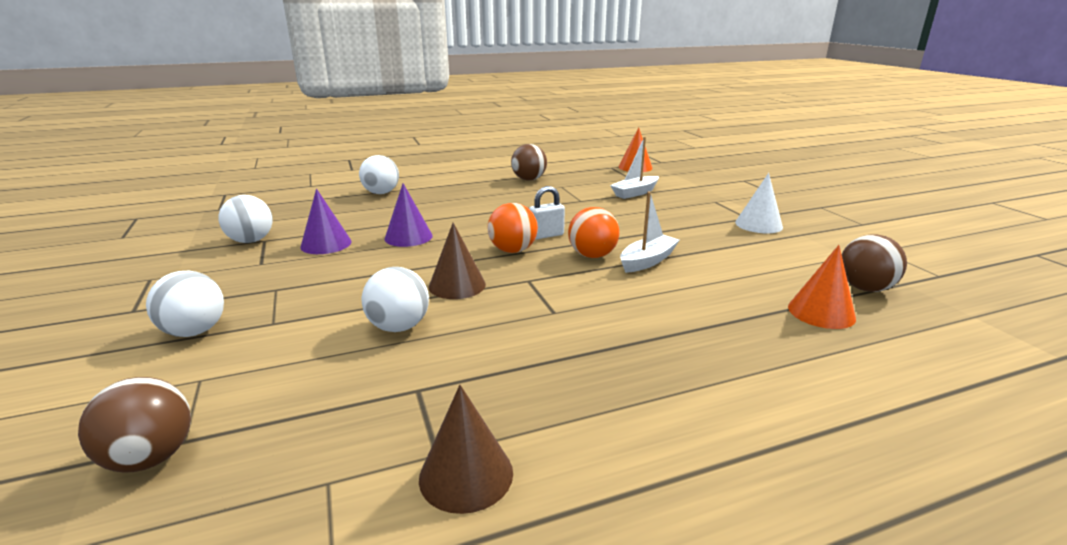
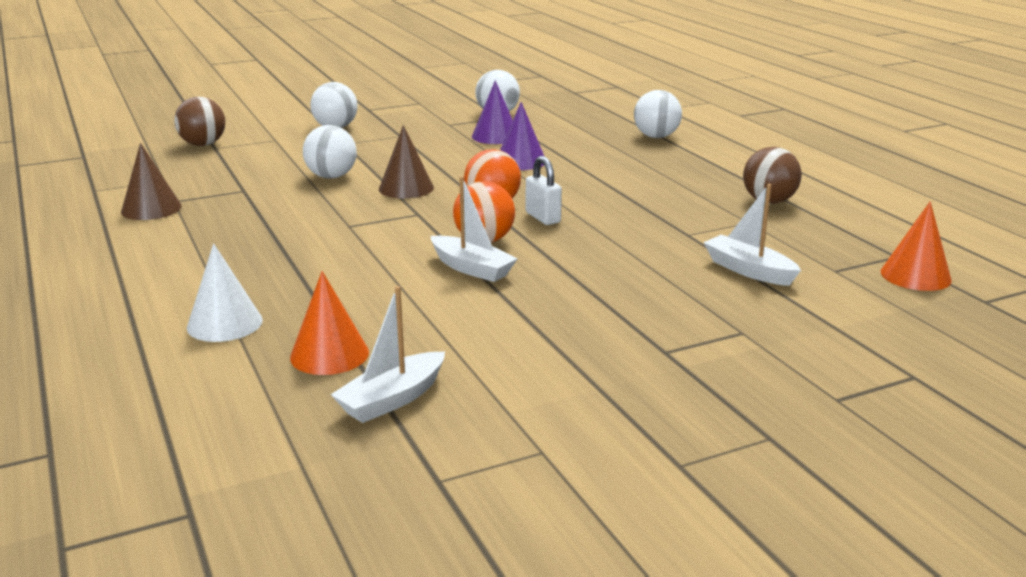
camera: 85 degrees right, 0 degrees up
white cone [735,173,783,233] -> white cone moved to [187,243,263,342]
brown ball [841,234,907,292] -> white boat [330,286,445,423]

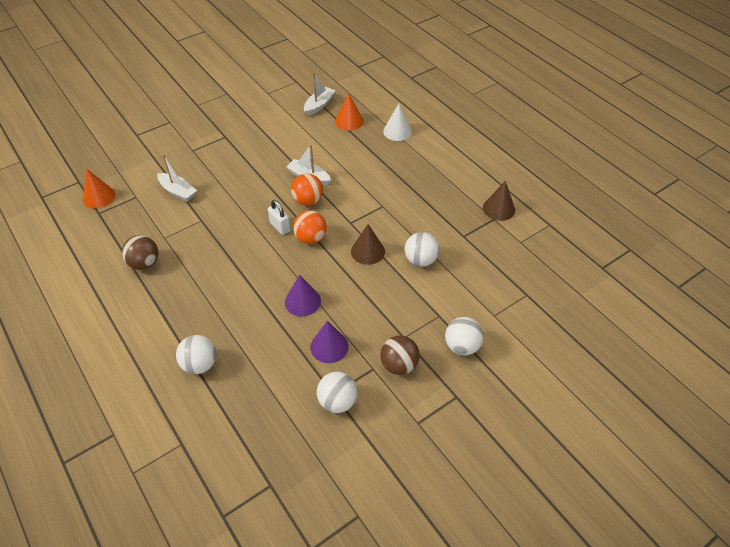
camera: 170 degrees right, 25 degrees up
brown ball [174,97,225,146] -> brown ball moved to [380,335,420,375]

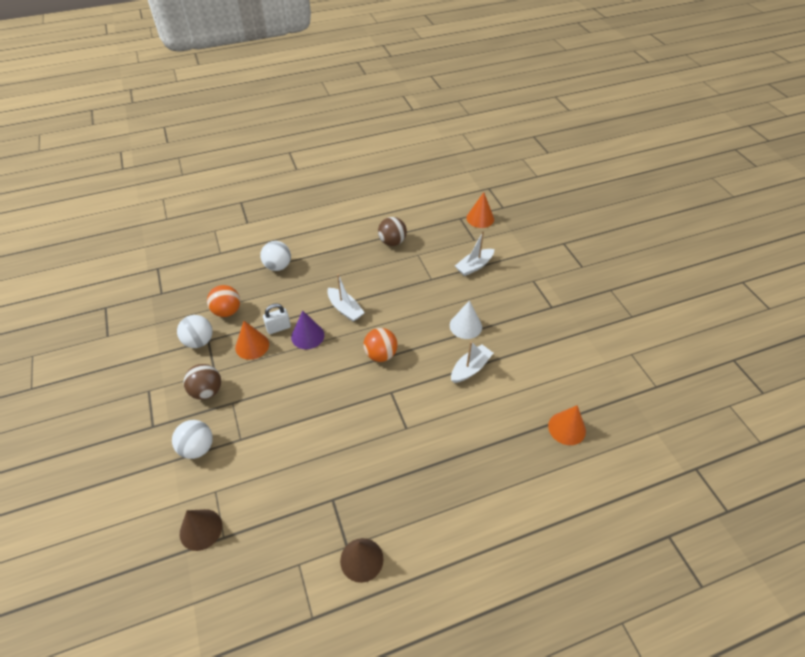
camera: 105 degrees right, 0 degrees up
white padlock [268,200,290,235] -> white padlock moved to [263,304,291,334]
orange ball [291,173,323,206] -> orange ball moved to [207,285,240,317]
white boat [304,73,335,116] -> white boat moved to [327,274,365,322]
purple cone [310,321,349,363] -> orange cone [235,321,269,360]
brown cone [351,224,385,265] -> brown cone moved to [180,509,222,551]
white cone [383,104,412,141] -> white cone moved to [450,300,482,339]
white ball [405,232,439,267] -> none

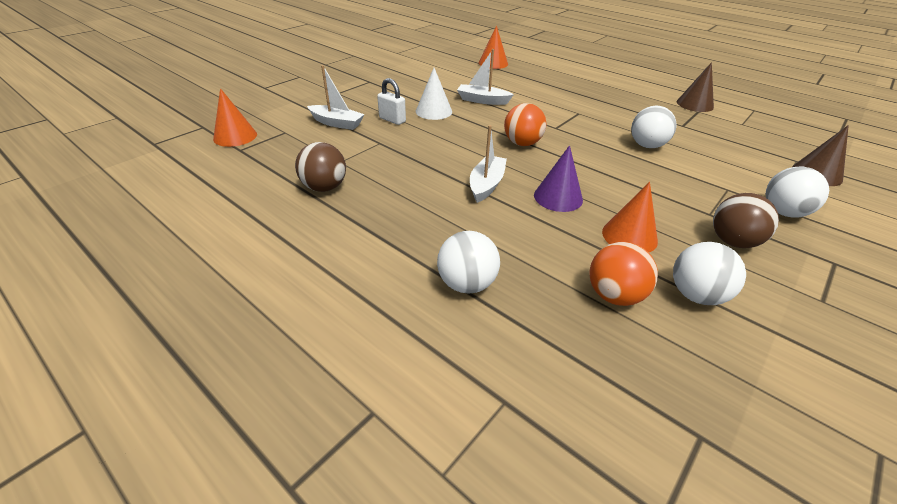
camera: 120 degrees left, 10 degrees down
white padlock [263,304,291,334] -> white padlock moved to [377,78,406,125]
none -> white ball [631,106,676,148]

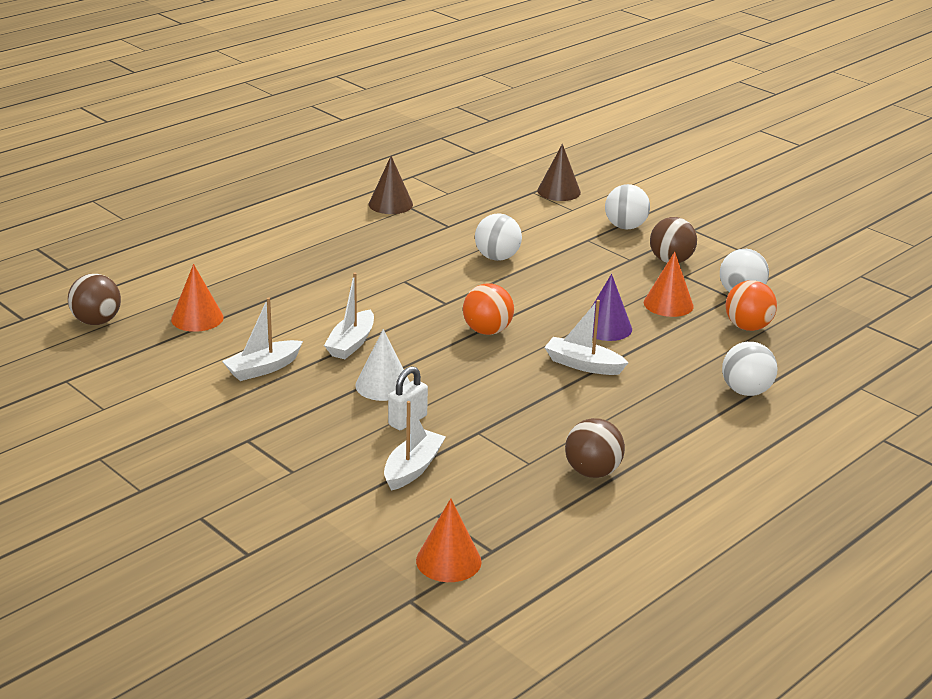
camera: 85 degrees left, 10 degrees down
none -> brown ball [68,274,121,325]
none -> white boat [222,297,303,381]

